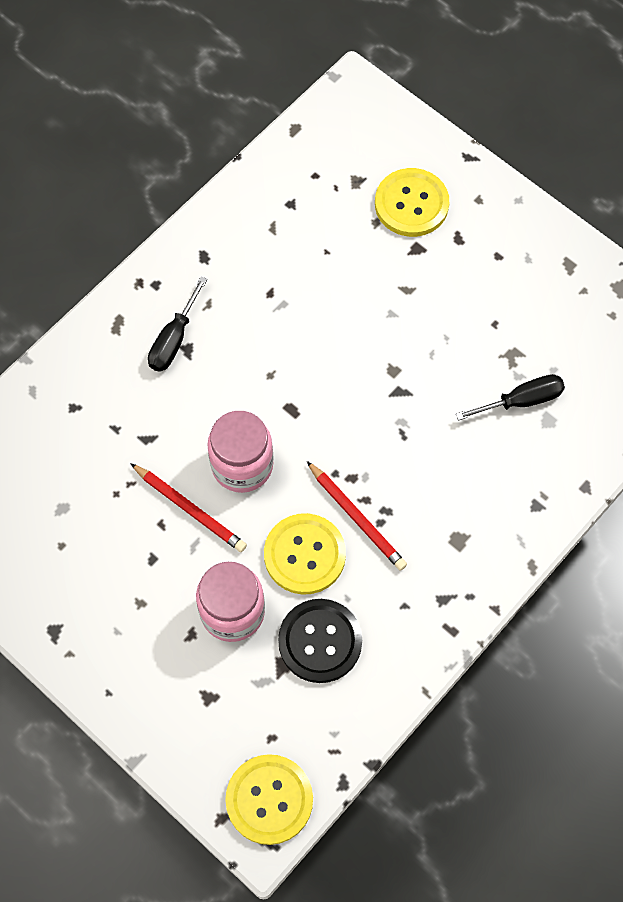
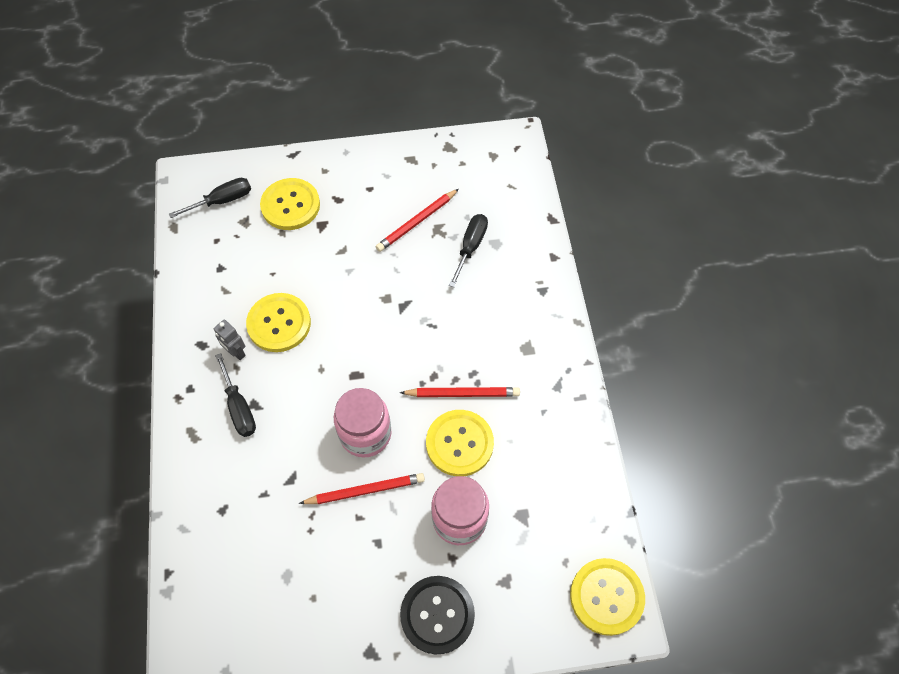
camera: 50 degrees left, 5 degrees down
black button [278,599,362,683] -> black button moved to [400,576,475,655]
none -> black screwdriver [169,178,251,218]
none -> grey robot [214,320,246,360]
none -> yellow button [246,293,311,352]
none -> red pencil [376,189,459,252]

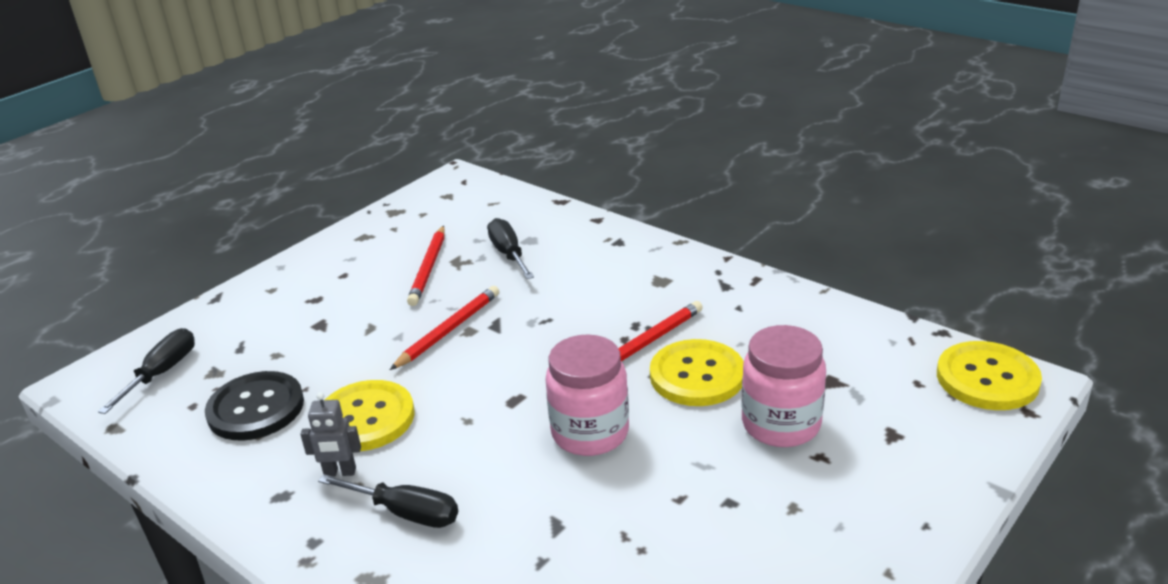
camera: 40 degrees left, 30 degrees down
yellow button [260,178,320,230] -> none
red pencil [299,473,425,504] -> red pencil moved to [390,286,499,370]
black button [400,576,475,655] -> black button moved to [205,371,304,440]

